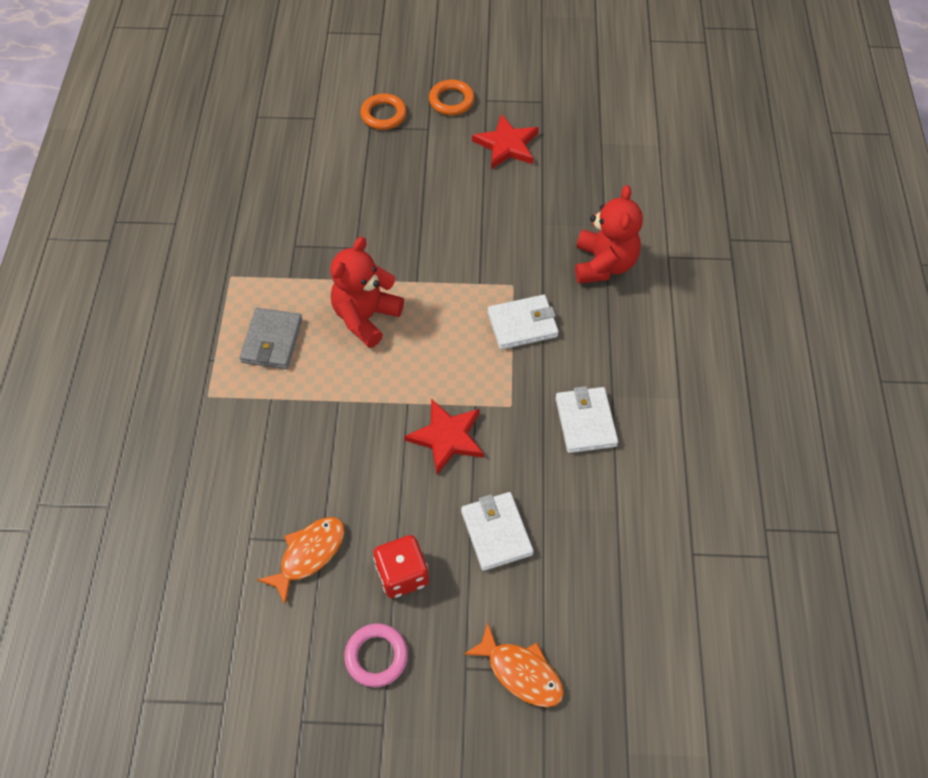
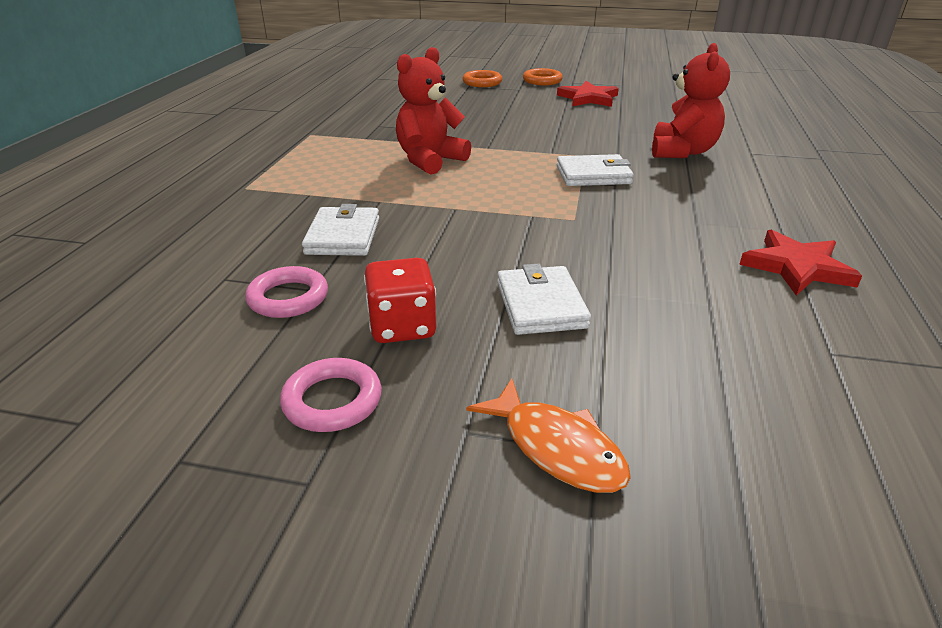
camera: 10 degrees right, 25 degrees down
grey wallet [240,308,302,369] -> none
orange fish [257,517,345,604] -> pink ring [245,266,328,318]
red star [404,399,484,475] -> red star moved to [739,230,862,295]
white wallet [556,386,618,453] -> white wallet moved to [302,204,379,256]

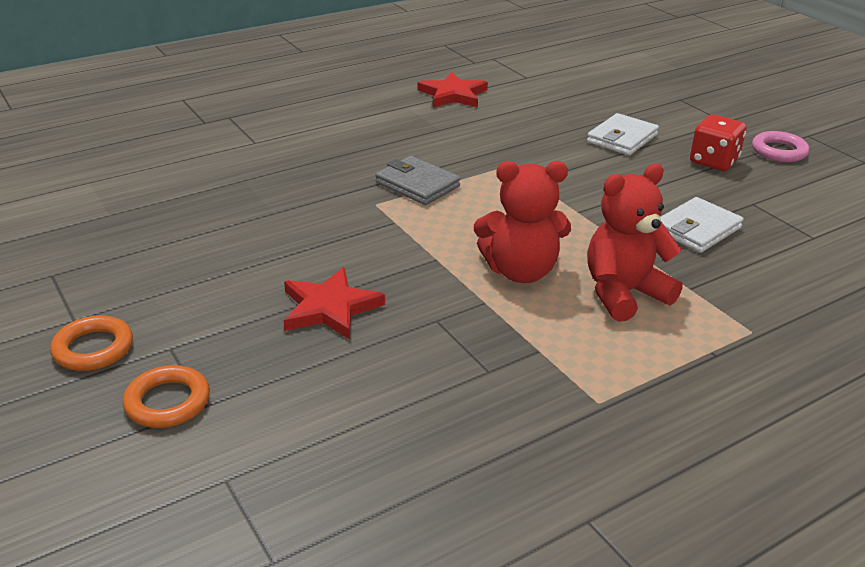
camera: 135 degrees left, 0 degrees up
pink ring [245,266,328,318] -> none
orange fish [466,379,631,493] -> none
red star [557,81,619,107] -> red star moved to [284,267,385,340]
white wallet [557,154,634,186] -> grey wallet [375,156,461,205]
red teddy bear [652,43,730,158] -> red teddy bear moved to [587,164,682,322]

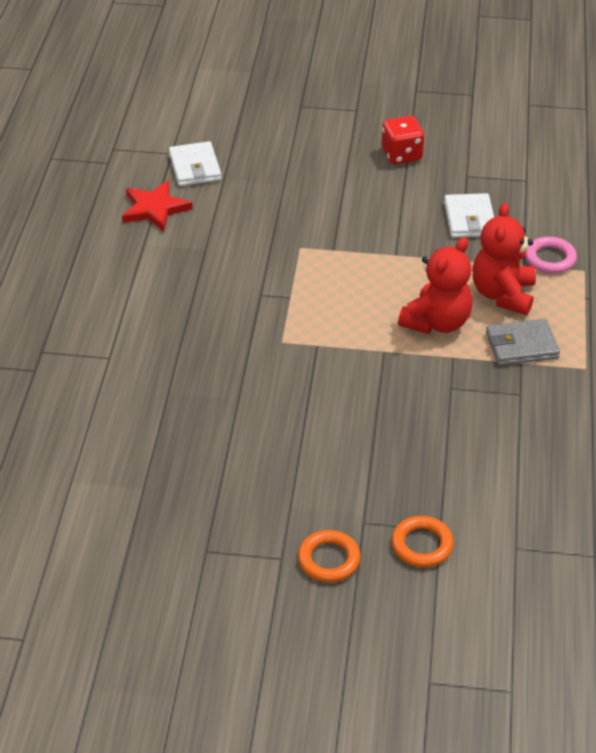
camera: 50 degrees left, 10 degrees up
red star [284,267,385,340] -> none
grey wallet [375,156,461,205] -> grey wallet moved to [486,319,560,366]
white wallet [587,113,659,156] -> white wallet moved to [169,141,222,186]
pink ring [752,131,809,162] -> pink ring moved to [525,236,577,274]

